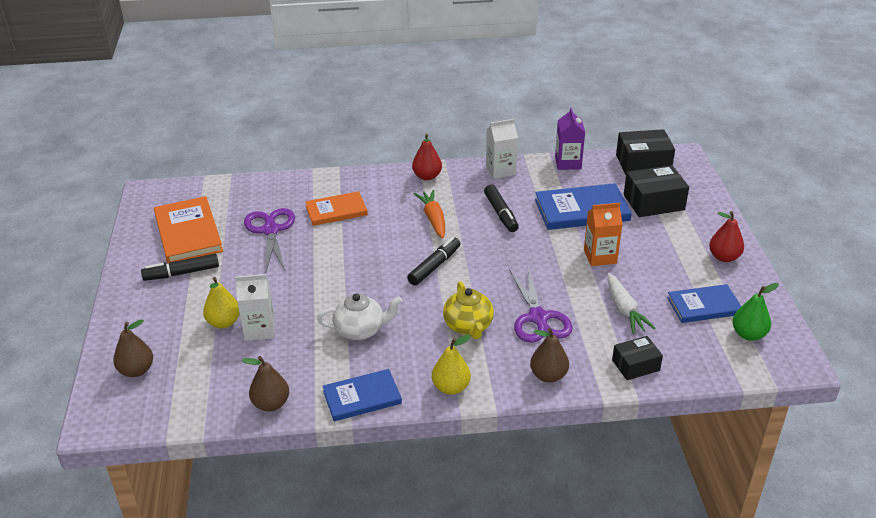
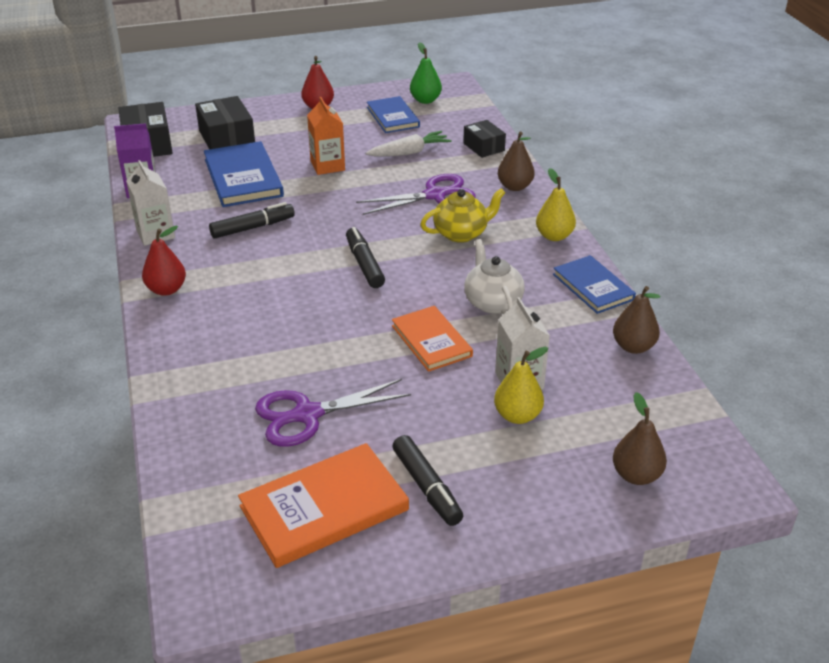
camera: 100 degrees left, 0 degrees up
orange book [305,191,368,226] -> orange book moved to [392,306,473,372]
black marker [407,237,460,285] -> black marker turned 45 degrees clockwise [346,227,385,288]
orange carrot [414,190,445,239] -> none

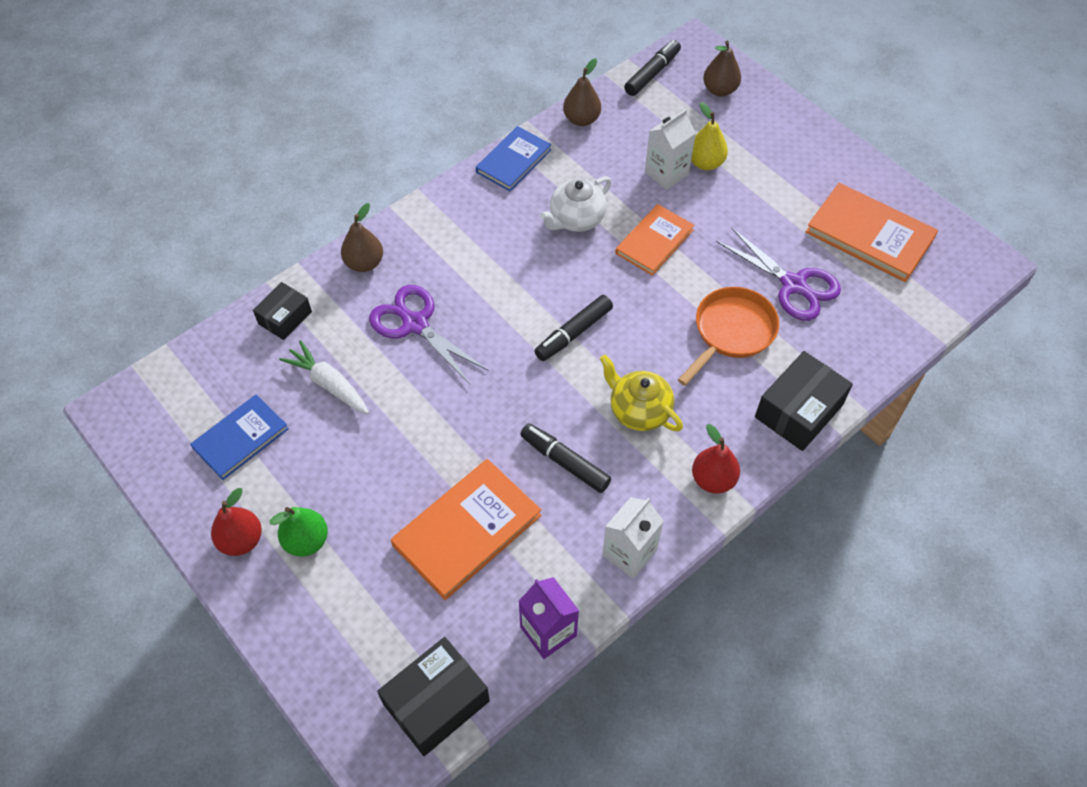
camera: 115 degrees left, 20 degrees up
black box [195,96,255,149] -> black box moved to [755,351,853,451]
blue book [204,141,284,207] -> orange book [391,459,541,600]
orange carton [307,97,345,175] -> none
black marker [393,435,463,526] -> black marker moved to [624,40,681,96]
green pear [410,42,442,104] -> green pear moved to [270,507,328,557]
yellow teapot [420,188,505,243] -> yellow teapot moved to [600,355,683,432]
yellow pear [536,168,576,241] -> none
none -> orange pan [678,287,779,386]

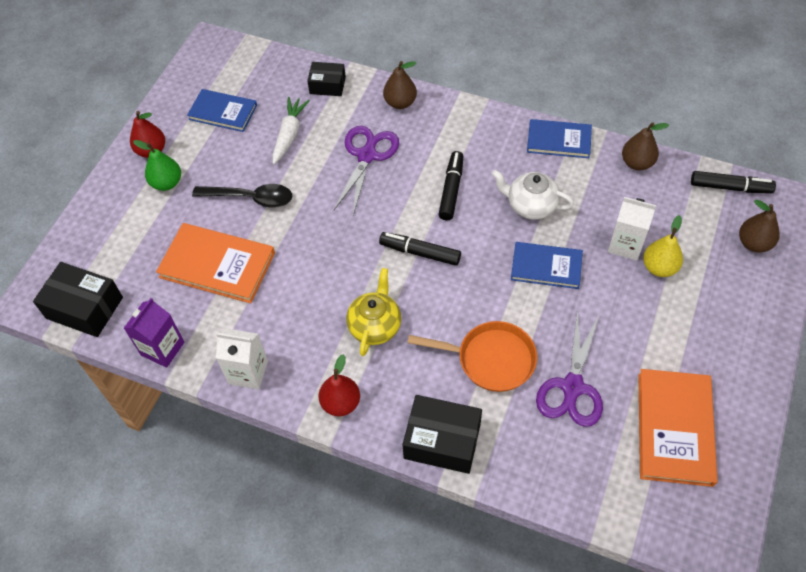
camera: 65 degrees right, 0 degrees up
black marker [520,423,611,493] -> black marker moved to [439,151,463,220]
orange book [615,204,694,276] -> blue book [511,242,583,289]
none -> black spoon [192,184,292,207]

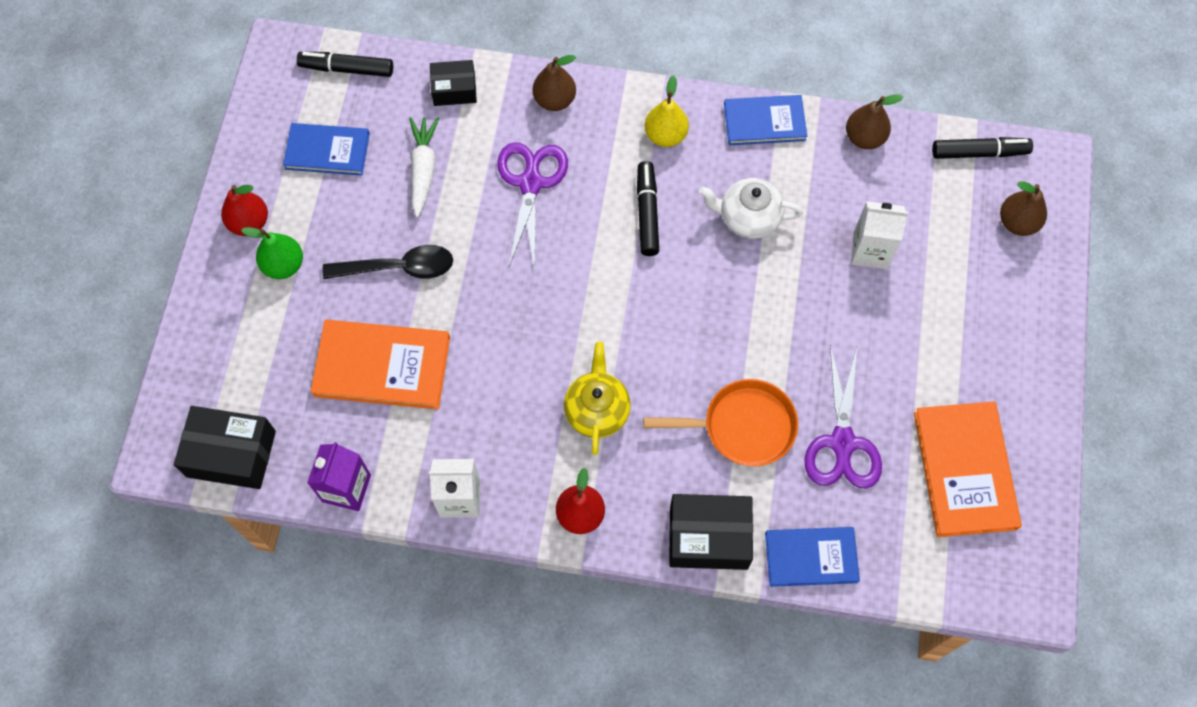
camera: 15 degrees left, 10 degrees up
black marker [379,232,461,266] -> black marker moved to [297,52,393,77]
blue book [511,242,583,289] -> blue book moved to [765,527,860,587]
yellow pear [643,215,683,277] -> yellow pear moved to [645,75,689,147]

